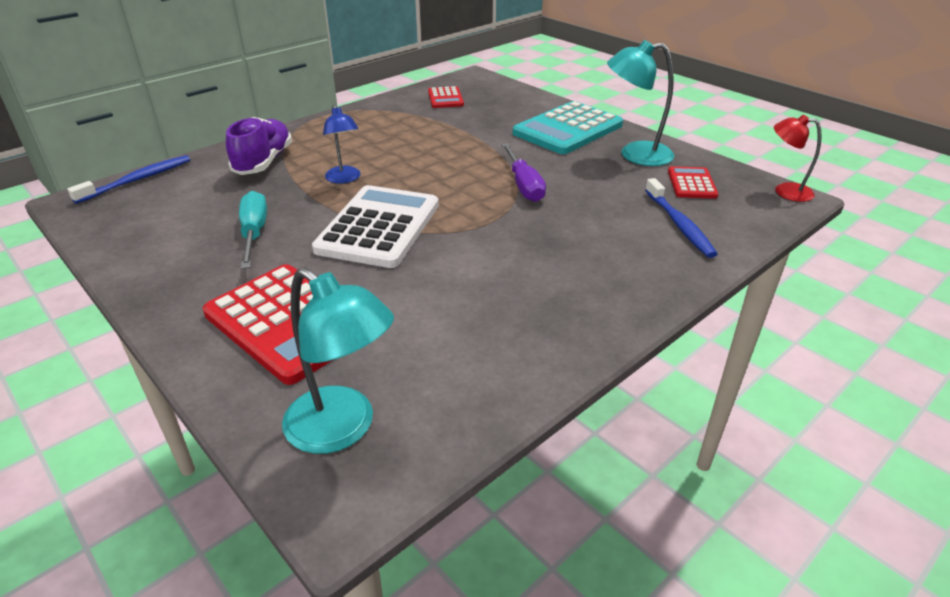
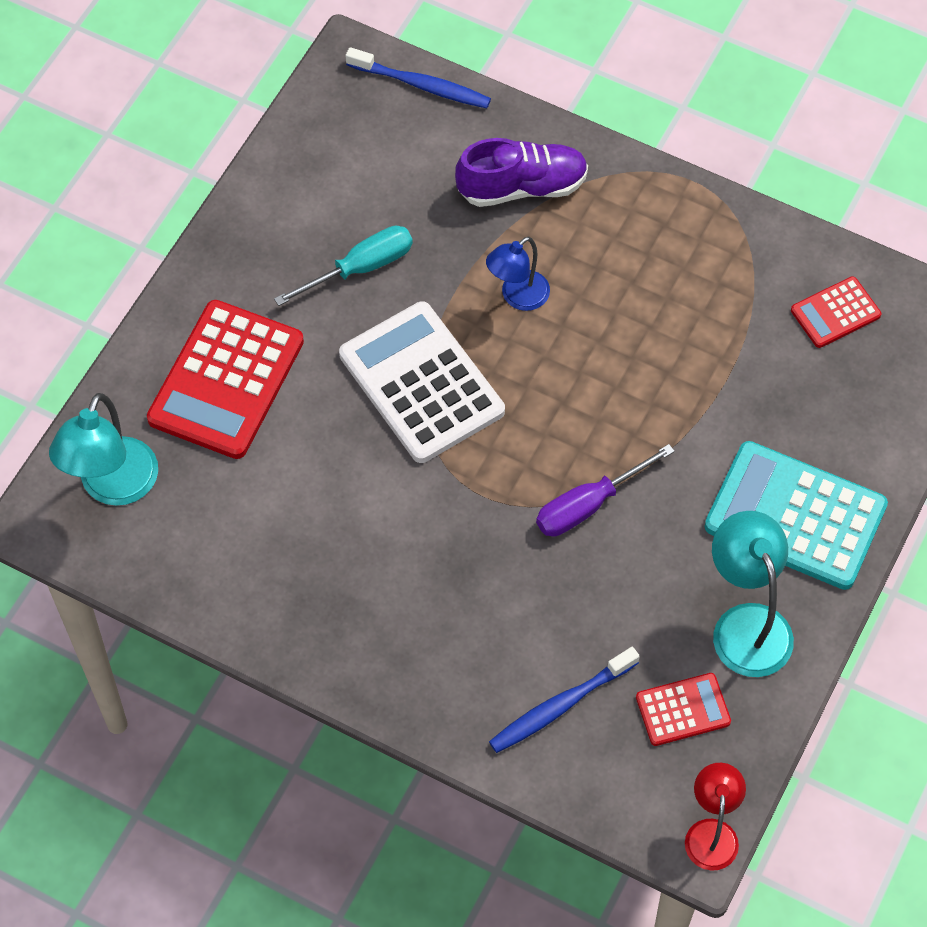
camera: 70 degrees right, 25 degrees up
white calculator [312,185,439,268] -> white calculator turned 120 degrees counterclockwise [339,301,505,463]

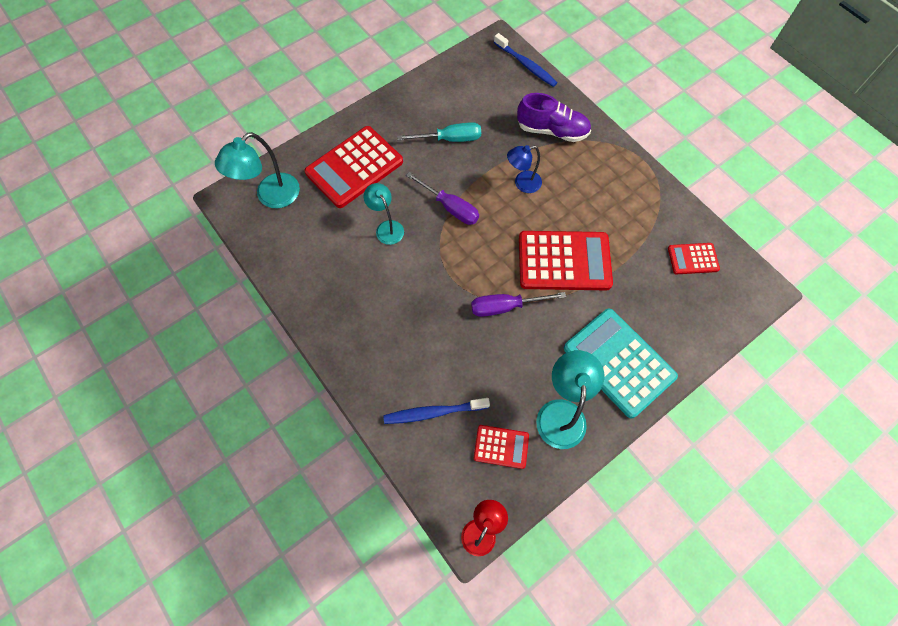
camera: 25 degrees right, 5 degrees up
white calculator [339,301,505,463] -> purple screwdriver [406,172,479,225]
none -> turquoise lamp [364,183,404,245]
none -> red calculator [519,231,613,291]

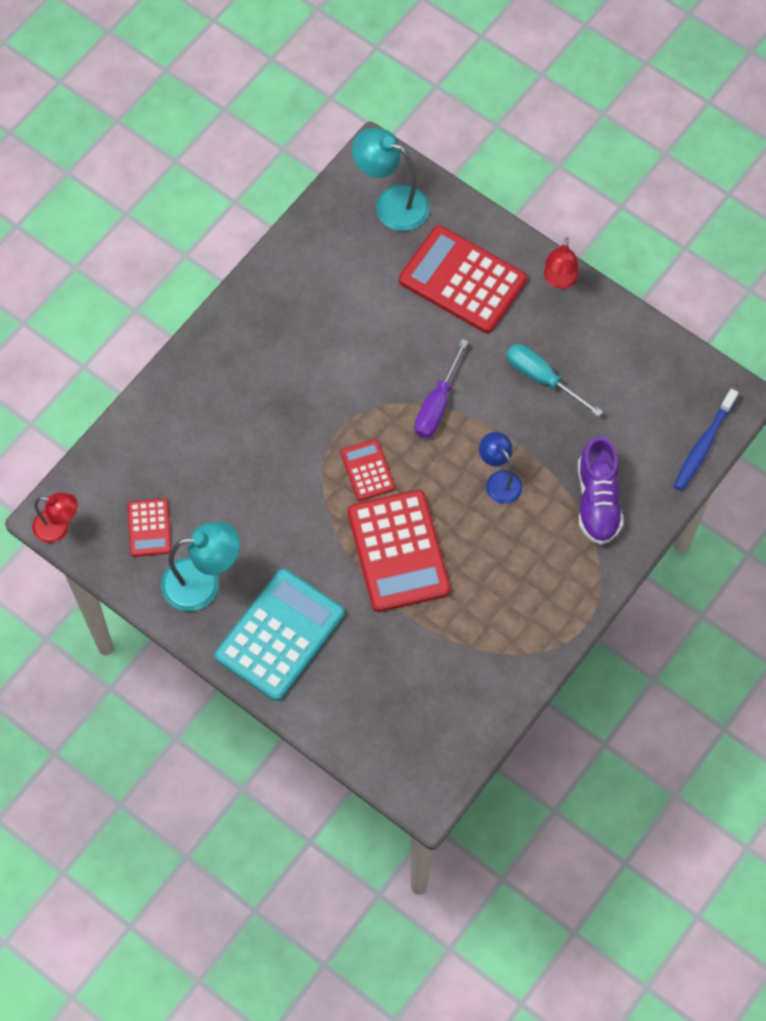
camera: 75 degrees right, 0 degrees up
turquoise lamp [364,183,404,245] -> none
blue toothbrush [383,398,490,424] -> none
turquoise screwdriver [397,122,481,142] -> turquoise screwdriver turned 150 degrees clockwise [507,344,603,417]
purple screwdriver [471,292,566,317] -> none
red calculator [668,243,720,274] -> red calculator moved to [341,439,395,501]
none -> red lamp [544,238,579,289]

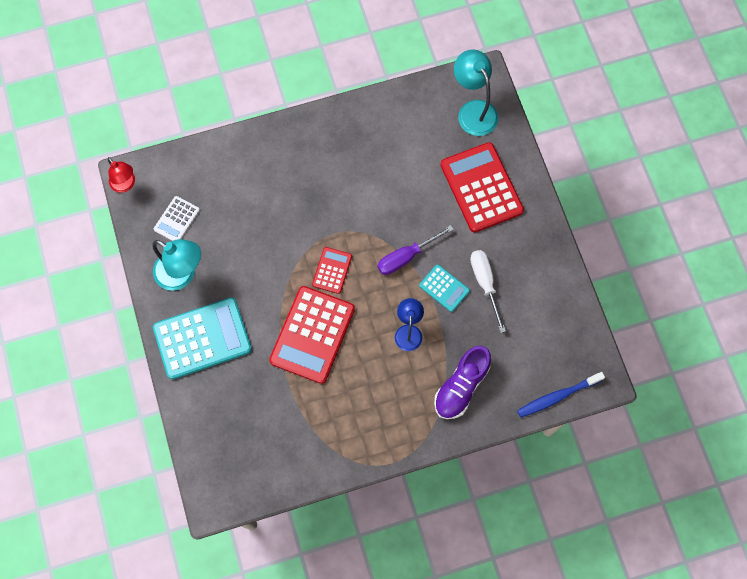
camera: 35 degrees right, 5 degrees up
red calculator [128,499,171,557] -> white calculator [154,196,200,241]
turquoise screwdriver [507,344,603,417] -> white screwdriver [470,250,506,333]
red lamp [544,238,579,289] -> none
none -> turquoise calculator [419,264,470,312]

